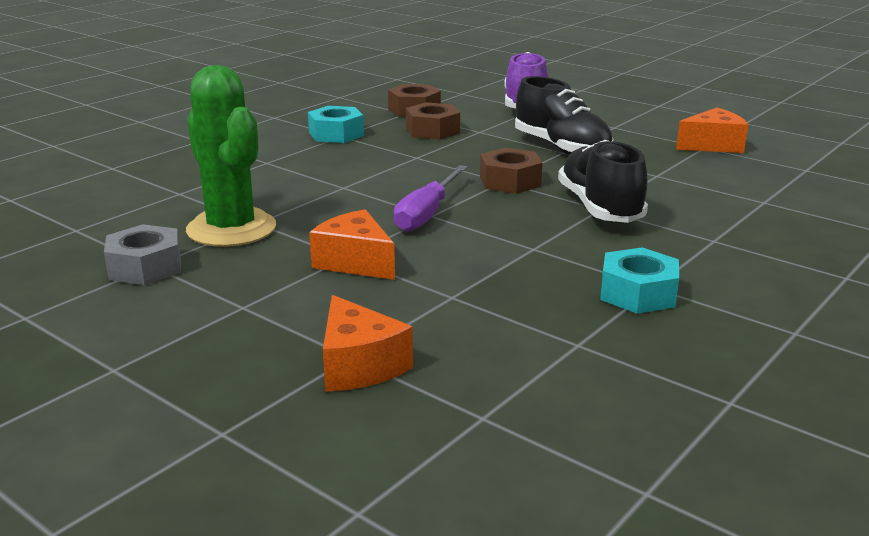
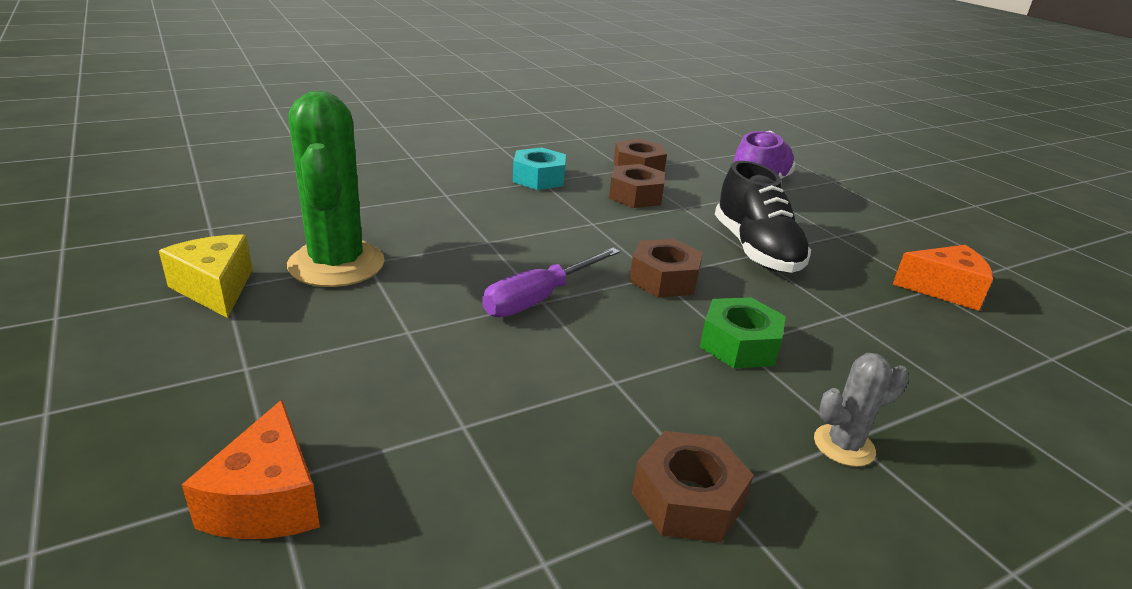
camera: 20 degrees right, 5 degrees up
grey nut [104,224,181,285] -> yellow cheese [159,234,253,318]
orange cheese [309,209,395,280] -> none
black shoe [558,140,648,223] -> green nut [700,297,786,368]
turquoise nut [600,247,679,314] -> brown nut [632,431,754,543]
none -> grey cactus [814,353,909,467]

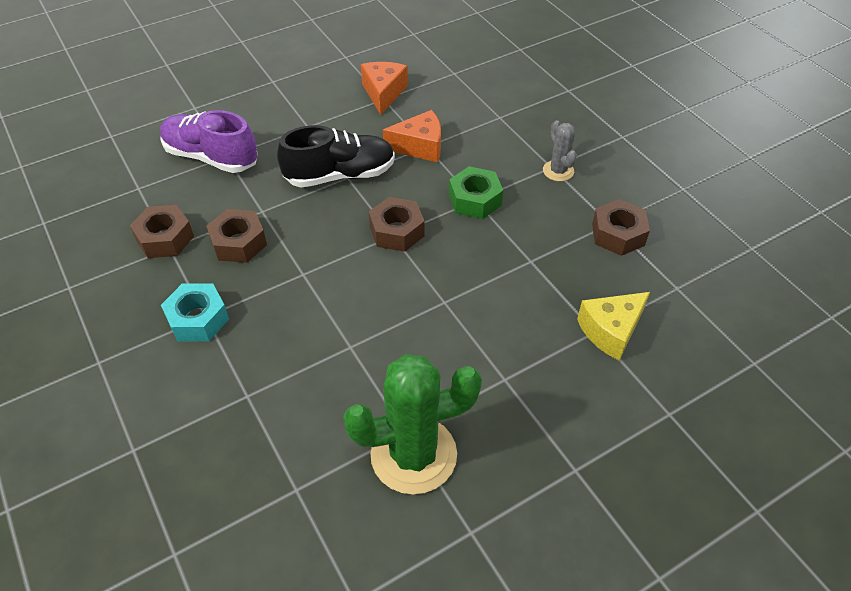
camera: 90 degrees left, 20 degrees up
yellow cheese [159,234,253,318] -> yellow cheese moved to [577,292,650,360]
orange cheese [182,400,320,539] -> orange cheese moved to [383,110,441,162]
purple screwdriver [482,248,620,317] -> none

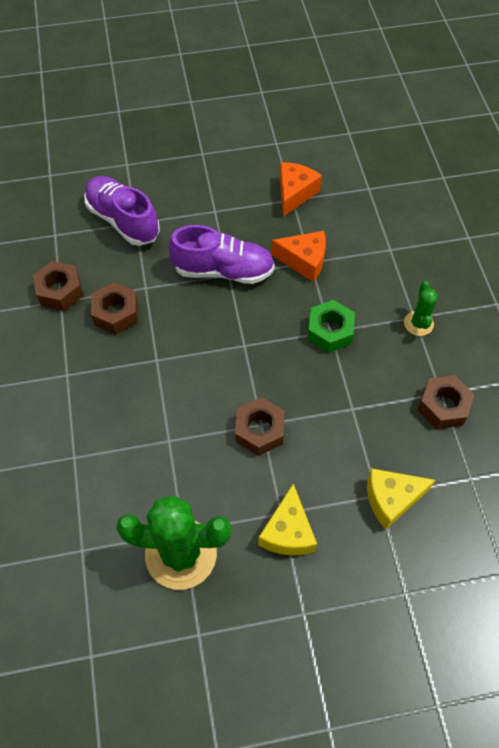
camera: 20 degrees right, 10 degrees up
turquoise nut [161,283,229,342] -> none
black shoe [277,125,395,187] -> purple shoe [168,225,275,284]
brown nut [369,197,425,252] -> brown nut moved to [235,397,284,456]
grey cactus [543,120,577,182] -> green cactus [404,281,438,336]
none -> yellow cheese [258,484,317,555]

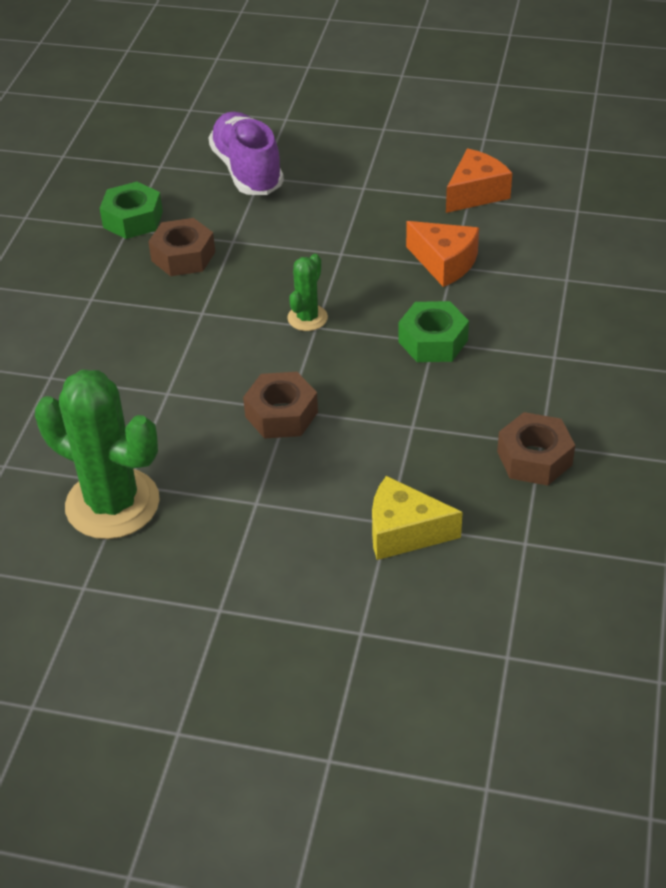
camera: 25 degrees right, 15 degrees down
brown nut [33,261,83,311] -> green nut [100,182,163,239]
purple shoe [168,225,275,284] -> none
yellow cheese [258,484,317,555] -> none
green cactus [404,281,438,336] -> green cactus moved to [287,254,328,331]

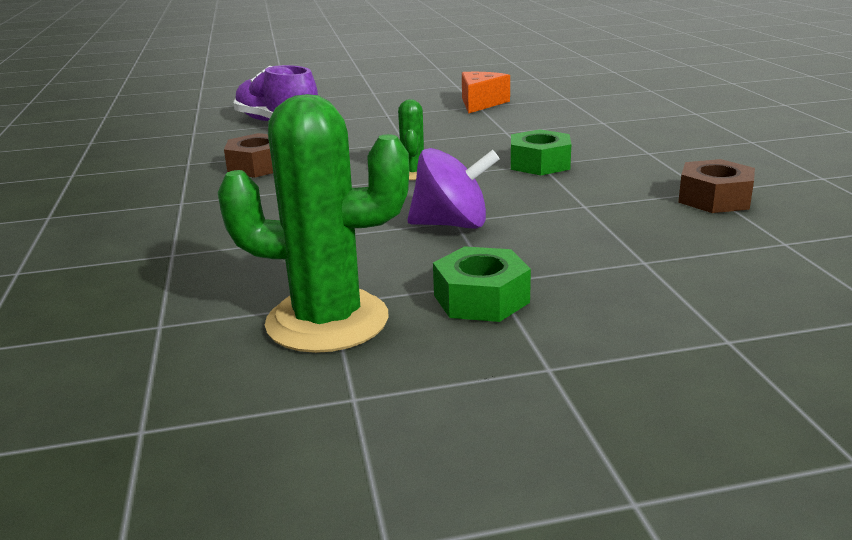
camera: 25 degrees left, 20 degrees down
green nut [100,182,163,239] -> green nut moved to [433,246,531,322]
brown nut [243,372,318,439] -> purple spinning top [407,148,500,229]
yellow cheese [372,476,463,560] -> none
orange cheese [406,221,479,287] -> none

